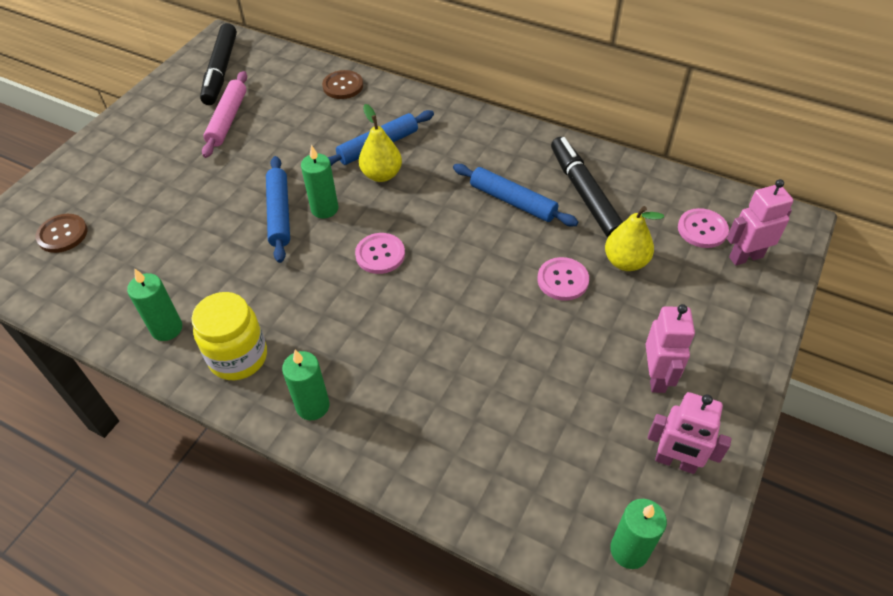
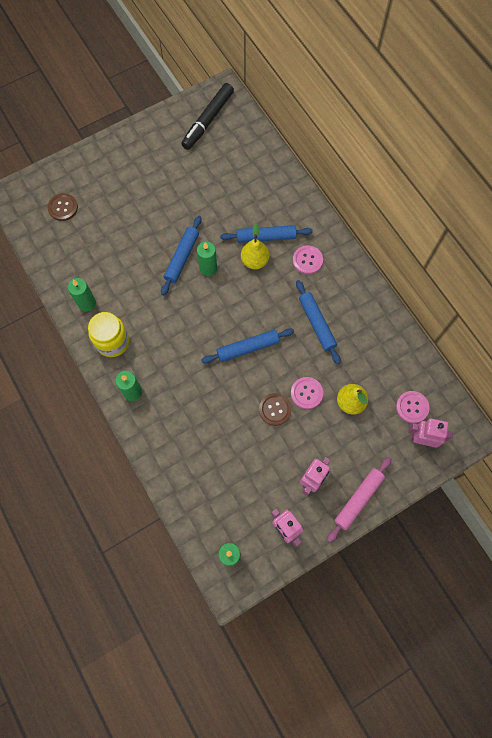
camera: 30 degrees right, 20 degrees up
pink rolling pin [202,71,247,158] -> pink rolling pin moved to [327,457,391,542]
brown button [322,70,363,99] -> brown button moved to [259,393,292,426]
pink button [355,233,405,274] -> pink button moved to [293,245,323,274]
black marker [551,137,623,238] -> none
none -> blue rolling pin [201,328,294,364]

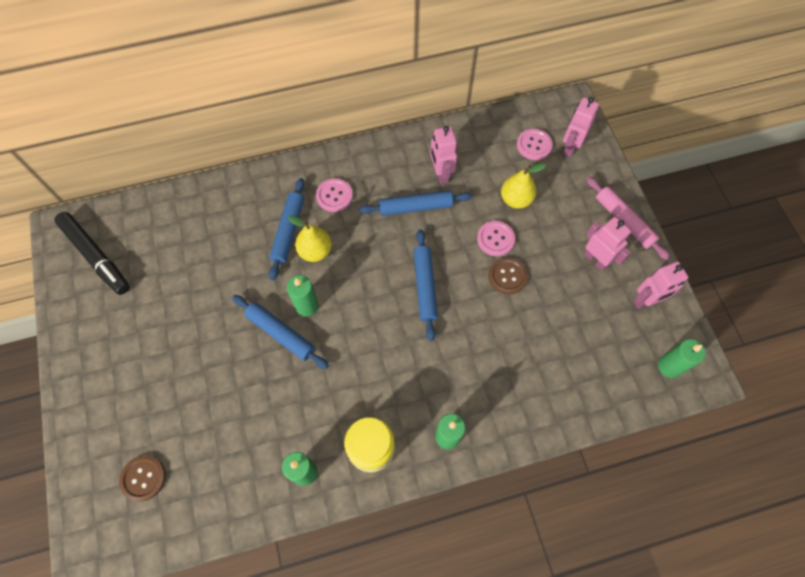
camera: 75 degrees left, 5 degrees down
none -> pink robot [430,126,457,184]

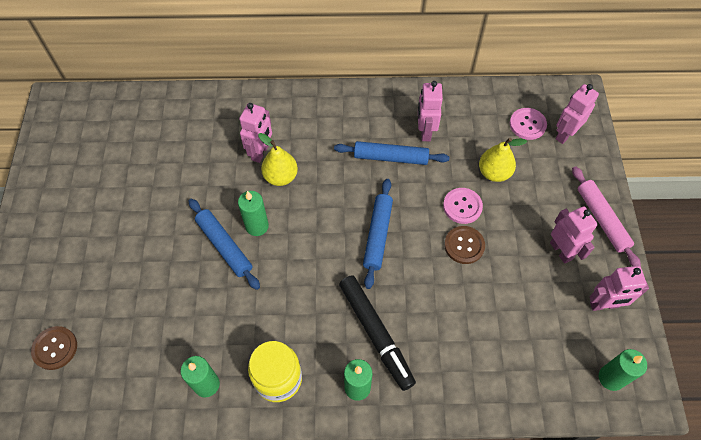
camera: 15 degrees right, 5 degrees down
black marker [54,212,130,295] -> black marker moved to [339,275,416,391]
blue rolling pin [269,178,304,280] -> pink robot [239,103,272,163]
pink button [316,178,353,212] -> none

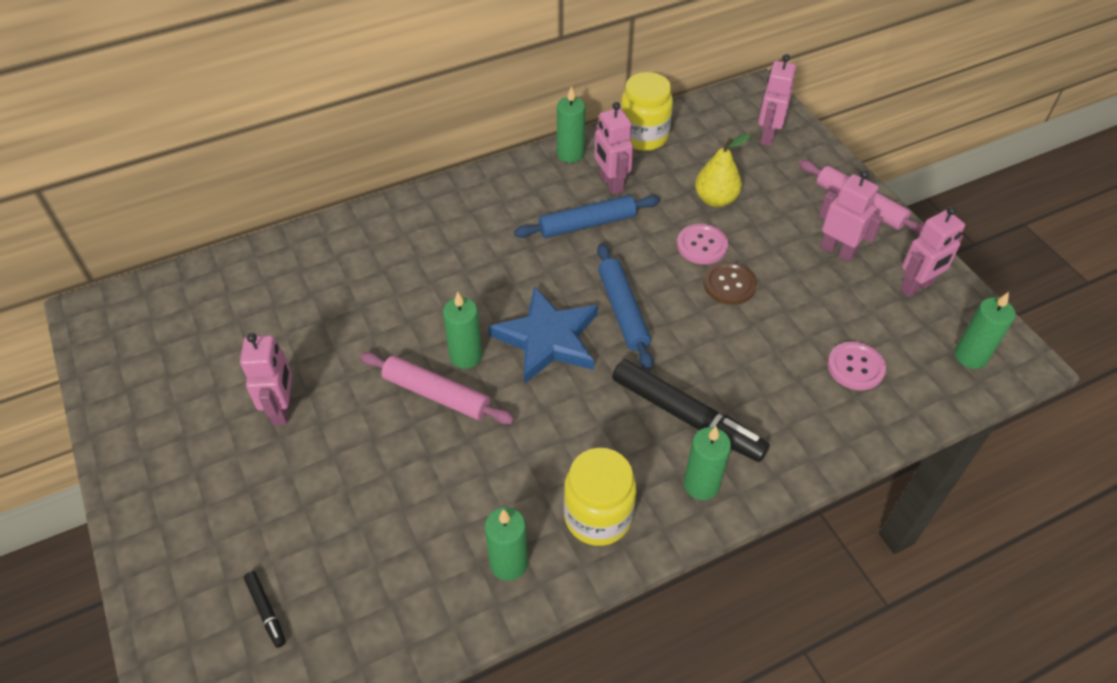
camera: 25 degrees left, 10 degrees down
brown button [31,326,77,370] -> black marker [244,571,286,648]
blue rolling pin [189,198,260,290] -> pink rolling pin [360,352,514,424]
pink robot [239,103,272,163] -> pink robot moved to [240,333,292,425]
yellow pear [258,133,298,186] -> none
pink button [510,108,547,140] -> pink button moved to [827,342,886,391]
none -> blue star [488,286,598,384]
none -> green candle [557,86,586,163]
none -> yellow jar [621,72,673,151]

